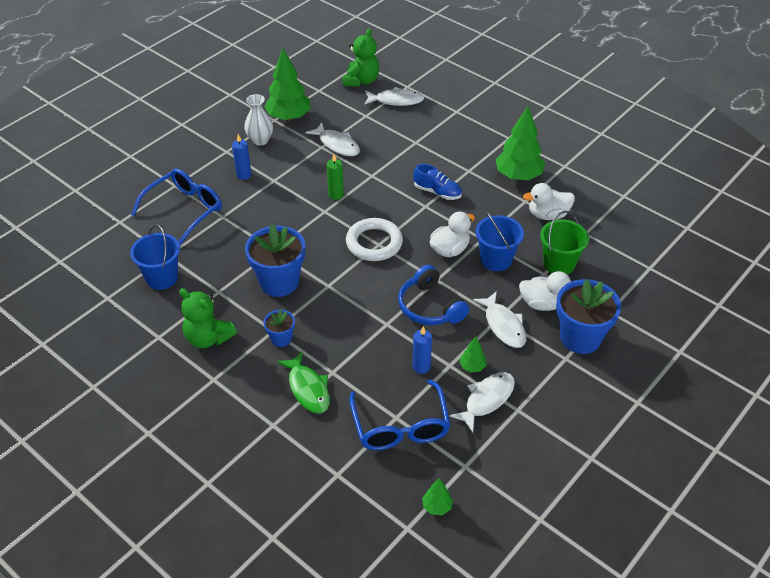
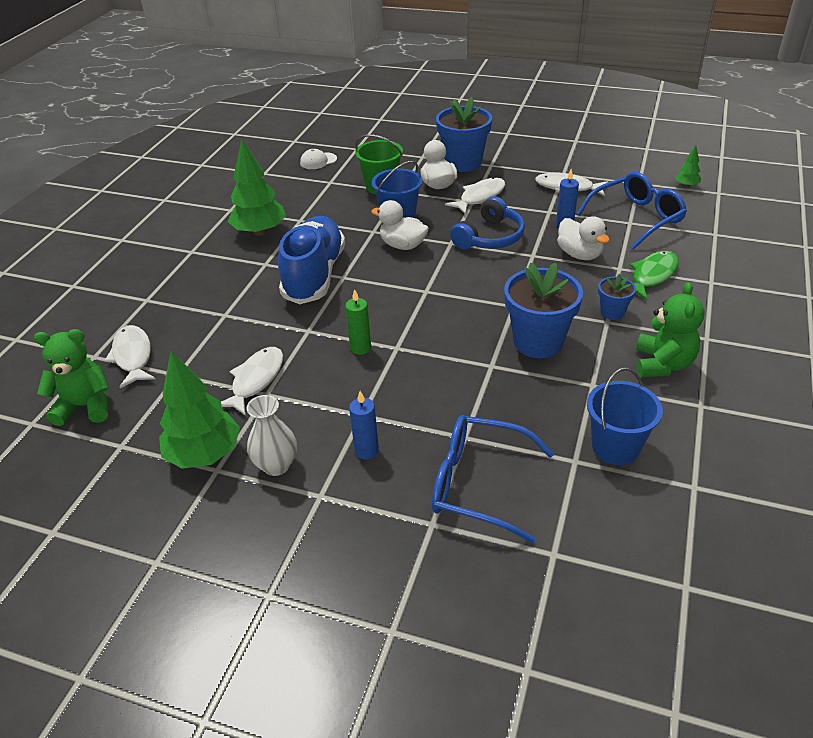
camera: 110 degrees left, 5 degrees down
white ring [346,218,403,261] -> none
blue shoe [413,164,462,200] -> blue shoe [278,216,345,304], size x1.98
green tree [459,337,487,372] -> none
white duck [523,183,575,220] -> white duck moved to [557,216,610,260]
none -> white cap [300,149,337,169]

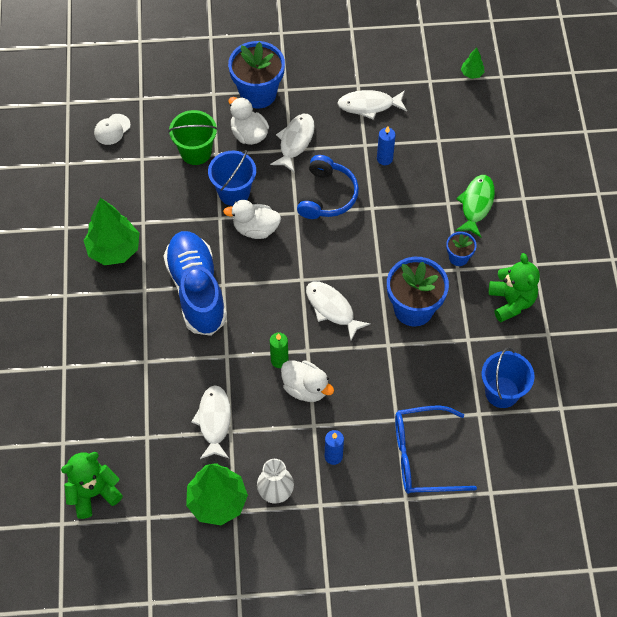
camera: 25 degrees left, 20 degrees up
white fish [104,325,155,388] -> white fish moved to [306,282,370,340]
white duck [557,216,610,260] -> white duck moved to [281,360,334,402]
blue glasses [577,172,687,250] -> none

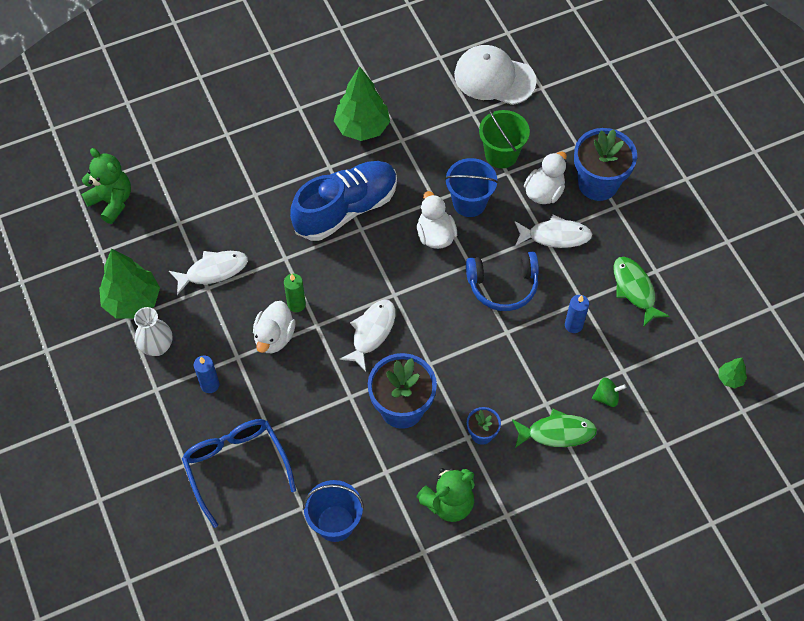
camera: 70 degrees right, 0 degrees up
white cap [94,114,131,145] -> white cap [454,45,537,105], size x2.03
white fish [337,90,407,119] -> green fish [614,257,669,326]
none -> green spinning top [592,378,626,407]

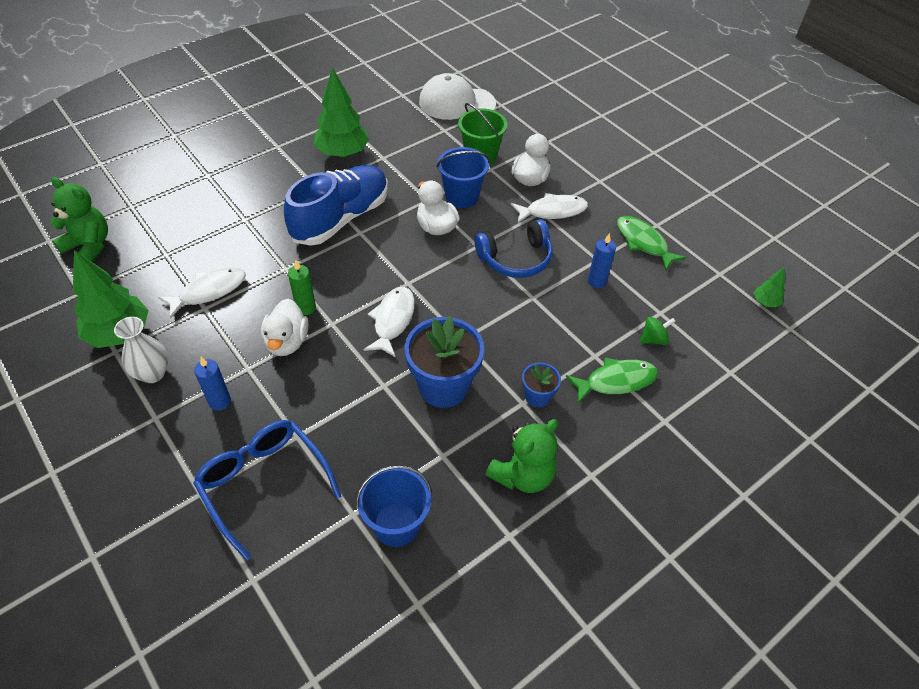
camera: 15 degrees left, 10 degrees down
blue flower pot [574,128,637,201] -> none

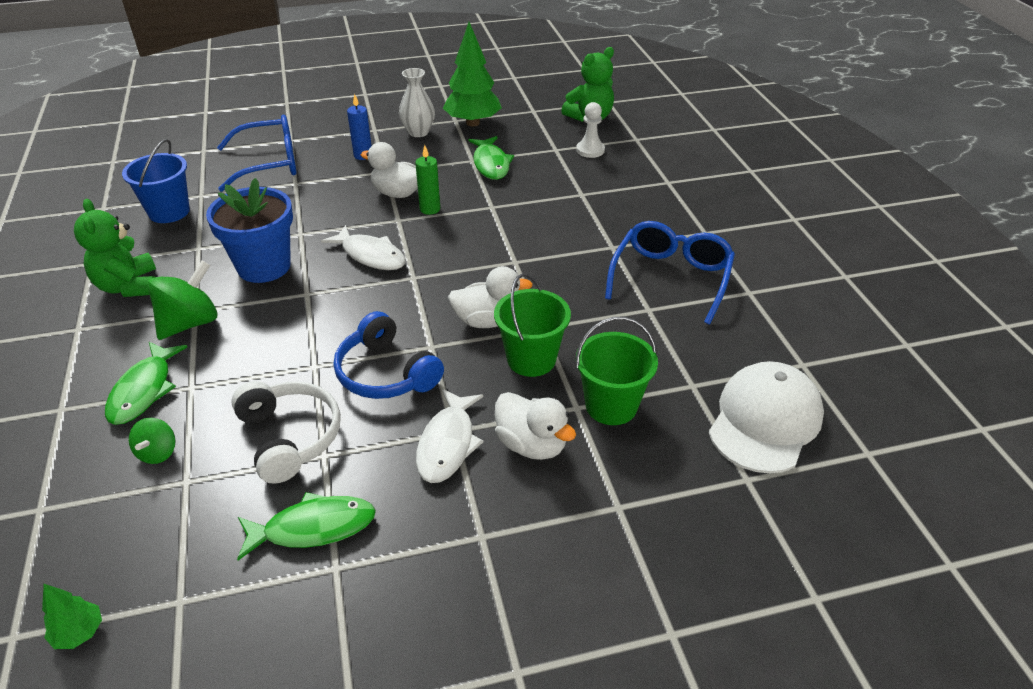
camera: 115 degrees right, 10 degrees down
white fish [158,267,246,318] -> green fish [469,136,514,180]
blue shoe [284,165,388,246] -> none
green tree [314,67,369,158] -> blue glasses [605,221,735,324]
blue bucket [437,147,490,208] -> green bucket [494,274,571,377]
blue headphones [475,219,553,278] -> blue headphones turned 45 degrees counterclockwise [334,311,444,399]
blue flower pot [522,362,561,408] -> green spinning top [147,261,218,340]
blue candle [588,233,616,288] -> white headphones [231,381,341,484]
none -> white pawn [576,102,605,158]

